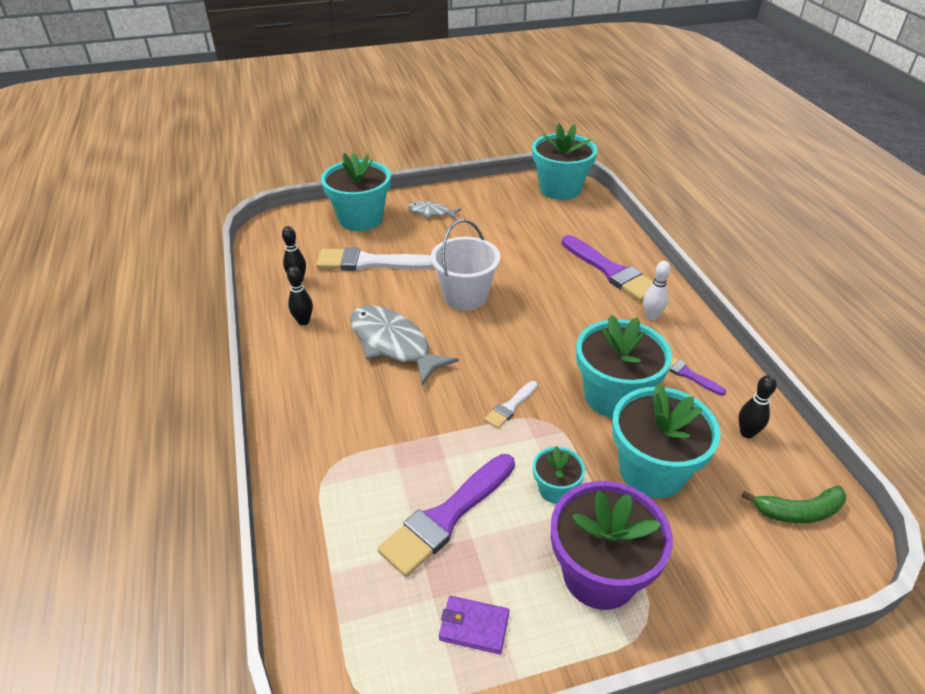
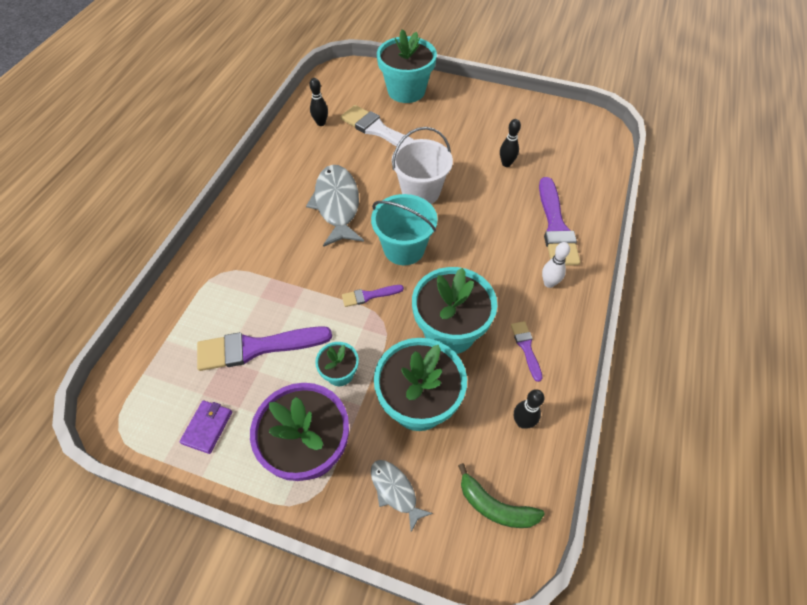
camera: 35 degrees right, 15 degrees up
black bowling pin [287,266,313,325] -> black bowling pin moved to [500,119,521,167]
grey fish [408,201,462,220] -> grey fish moved to [371,460,433,532]
purple wallet [439,596,509,654] -> purple wallet turned 60 degrees clockwise [179,400,232,454]
white brush [484,381,538,429] -> purple brush [342,285,404,307]
turquoise flower pot [532,123,597,200] -> none
none -> turquoise bucket [371,194,438,265]

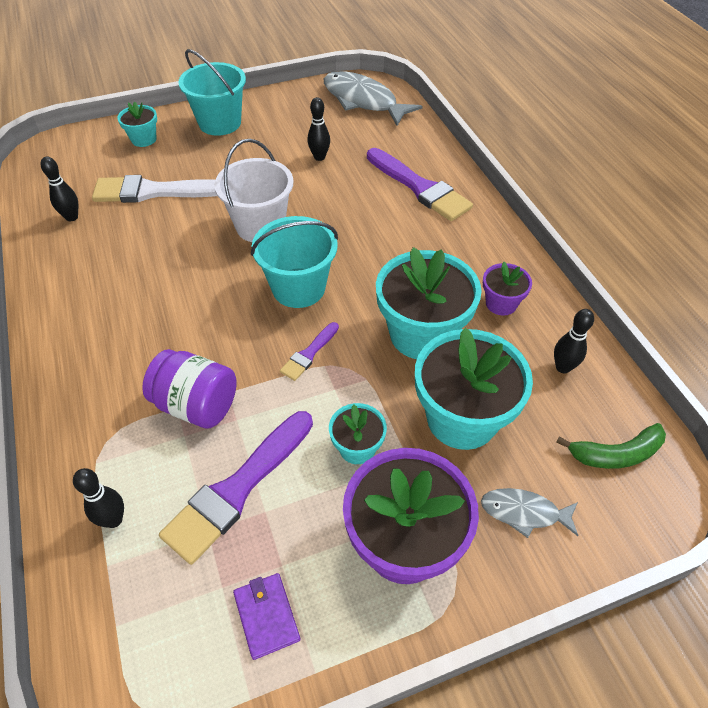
camera: 40 degrees left, 5 degrees down
grey fish [306,165,364,247] -> grey fish moved to [324,71,423,126]
turquoise flower pot [377,29,437,103] -> turquoise flower pot [117,102,157,147], size x0.50
purple brush [511,321,543,382] -> purple flower pot [483,262,532,316]
white bowling pin [542,242,570,288] -> none
none -> black bowling pin [73,468,124,528]
none -> purple jar [142,349,237,429]
none -> turquoise bucket [178,49,246,136]

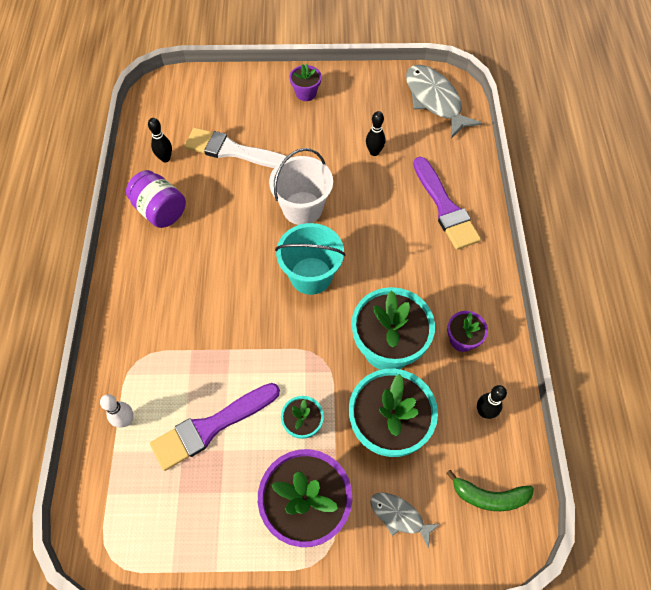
camera: 20 degrees right, 10 degrees up
black bowling pin [73,468,124,528] -> white bowling pin [100,394,133,428]
turquoise flower pot [117,102,157,147] -> none
purple jar [142,349,237,429] -> purple jar moved to [126,170,186,228]
turquoise bucket [178,49,246,136] -> purple flower pot [289,64,322,101]
purple wallet [233,573,301,660] -> none
purple brush [280,322,339,381] -> none

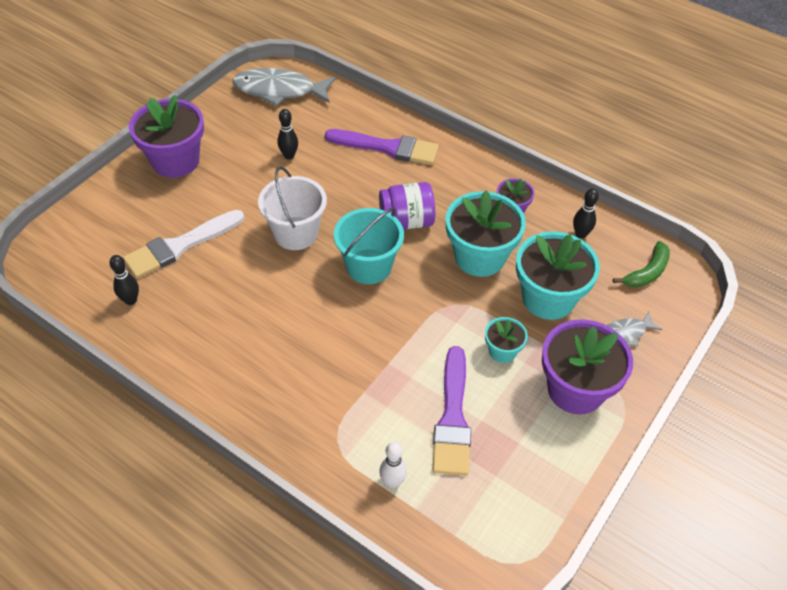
camera: 55 degrees left, 10 degrees down
purple jar [126,170,186,228] -> purple jar moved to [379,182,435,229]
purple flower pot [289,64,322,101] -> purple flower pot [129,95,204,178], size x1.99

